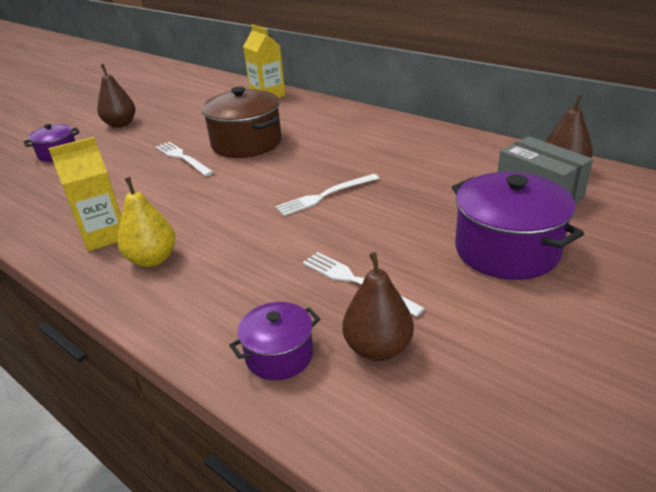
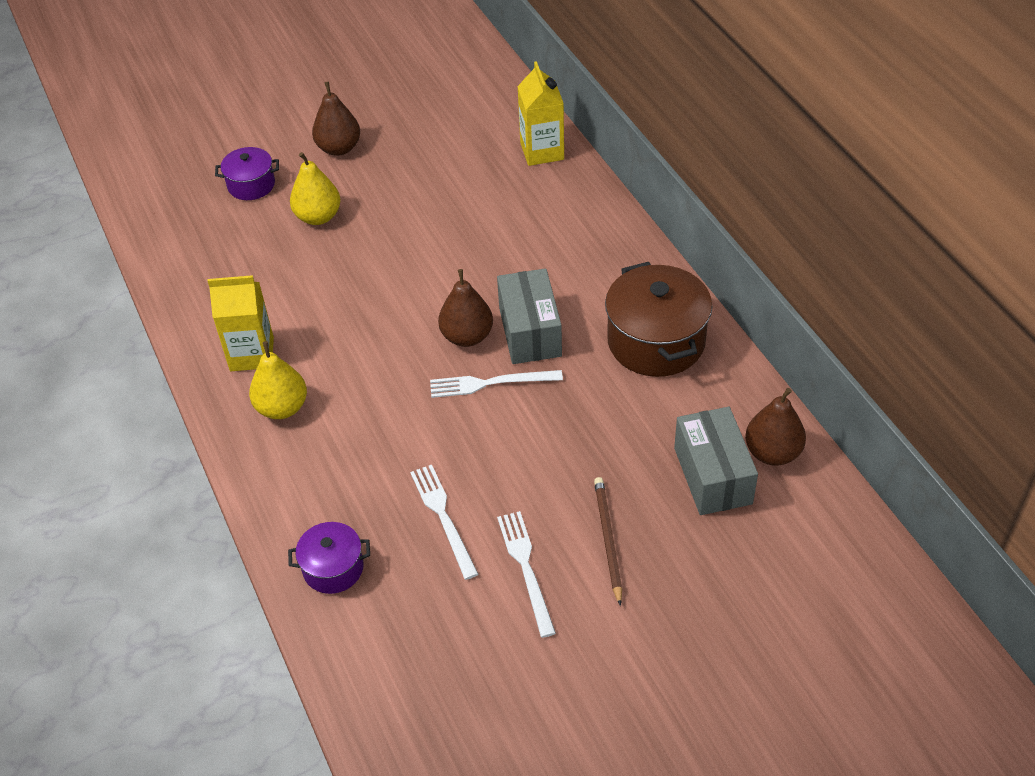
camera: 25 degrees right, 15 degrees up
white fork [156,142,214,176] -> white fork moved to [497,511,556,638]
brown pot [201,87,282,158] -> brown pot moved to [605,262,712,377]
brown pear [343,252,414,361] -> brown pear moved to [438,269,493,347]
purple pot [452,172,584,280] -> brown pencil [594,477,622,606]
none -> yellow pear [290,152,341,225]
none -> grey box [497,268,562,364]

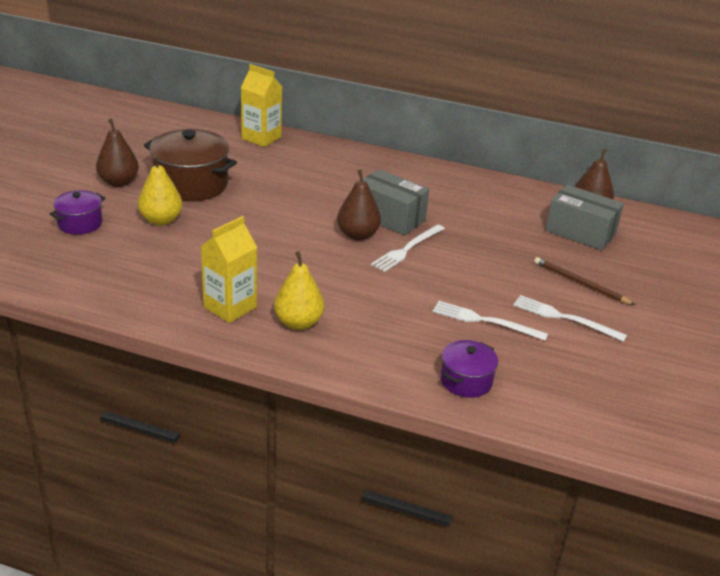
camera: 50 degrees left, 15 degrees down
brown pot [605,262,712,377] -> brown pot moved to [144,129,237,202]

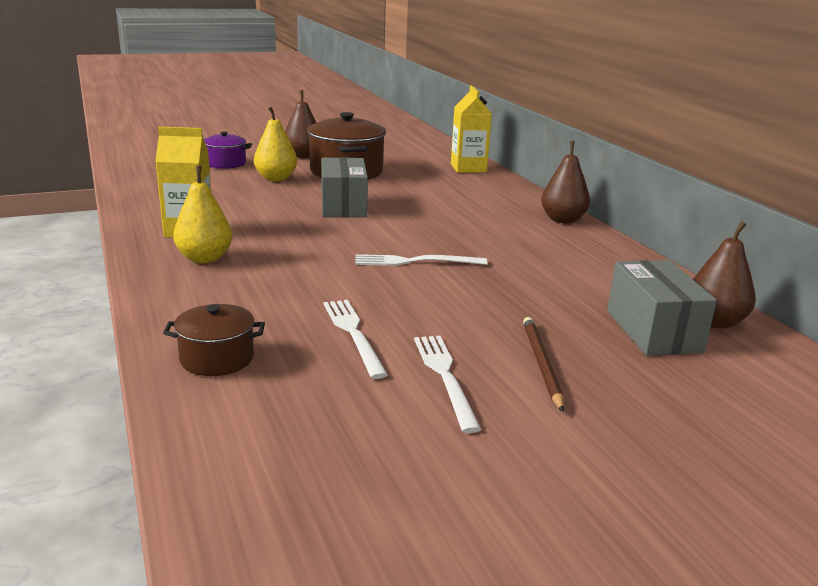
camera: 50 degrees right, 10 degrees down
brown pear [337,170,381,241] -> brown pear moved to [541,141,590,223]
grey box [363,169,429,235] -> grey box moved to [321,157,368,218]
purple pot [440,340,498,398] -> brown pot [163,304,265,376]

